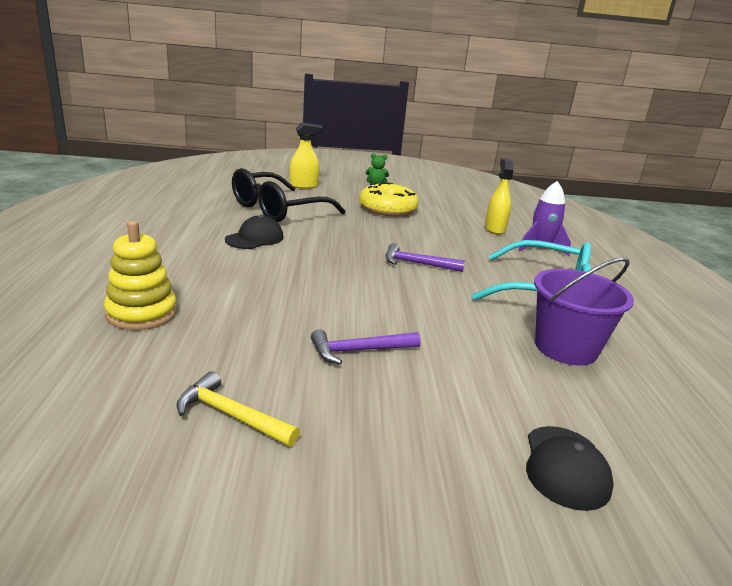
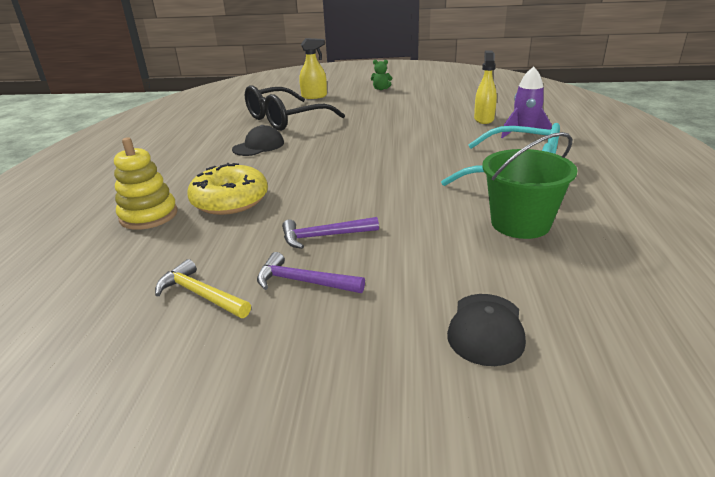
camera: 10 degrees right, 5 degrees up
yellow donut [359,182,419,217] -> yellow donut moved to [187,163,268,215]
purple hammer [386,243,465,272] -> purple hammer moved to [257,252,365,293]
purple bucket [534,257,634,365] -> green bucket [482,132,578,239]

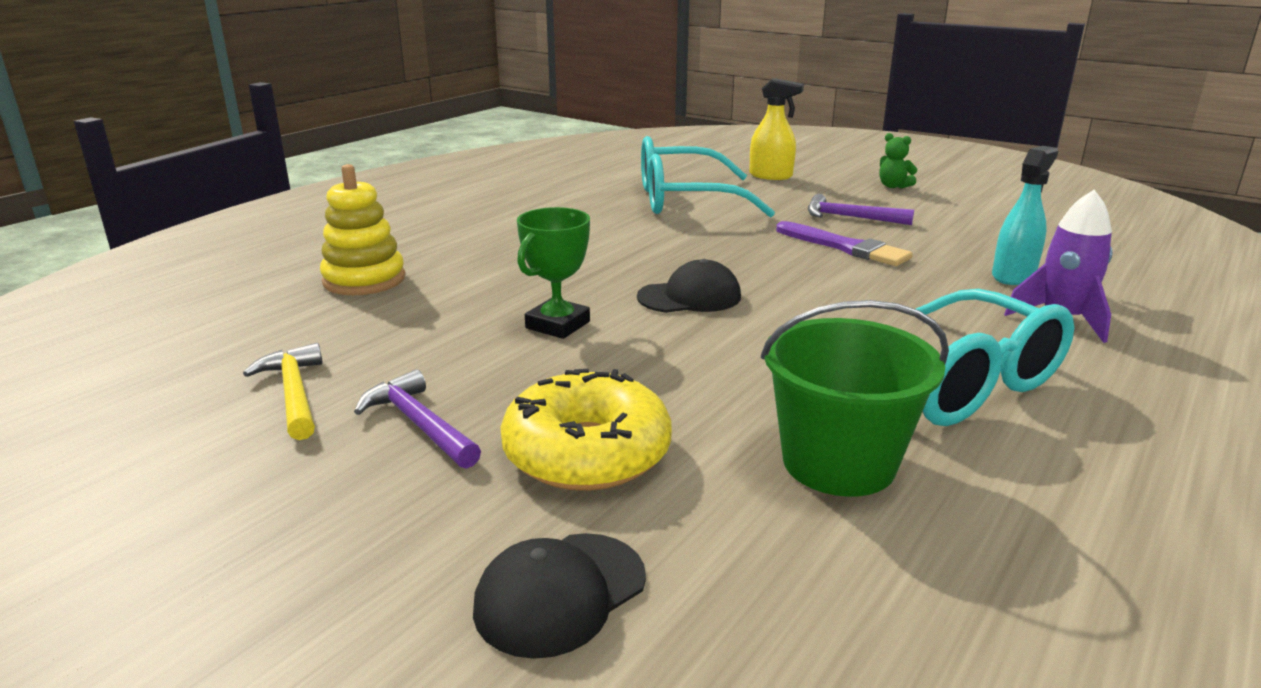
camera: 30 degrees right, 5 degrees down
yellow donut [187,163,268,215] -> yellow donut moved to [500,369,672,491]
black cap [232,125,284,156] -> black cap moved to [637,259,741,313]
black glasses [245,85,345,131] -> turquoise glasses [641,136,775,218]
purple hammer [282,217,379,249] -> purple hammer moved to [808,194,914,225]
yellow spray bottle [474,50,497,124] -> turquoise spray bottle [992,146,1058,285]
none -> green trophy [517,207,590,339]
none -> purple brush [776,221,913,266]

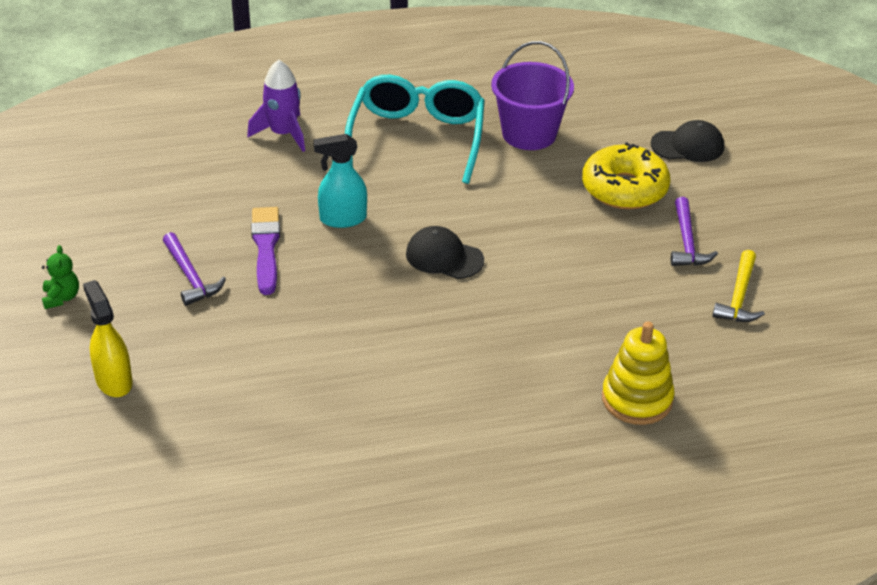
camera: 140 degrees left, 15 degrees up
green trophy [517,207,590,339] -> none
turquoise glasses [641,136,775,218] -> none
green bucket [761,300,949,497] -> purple bucket [491,41,574,150]
turquoise spray bottle [992,146,1058,285] -> turquoise spray bottle moved to [313,134,367,228]

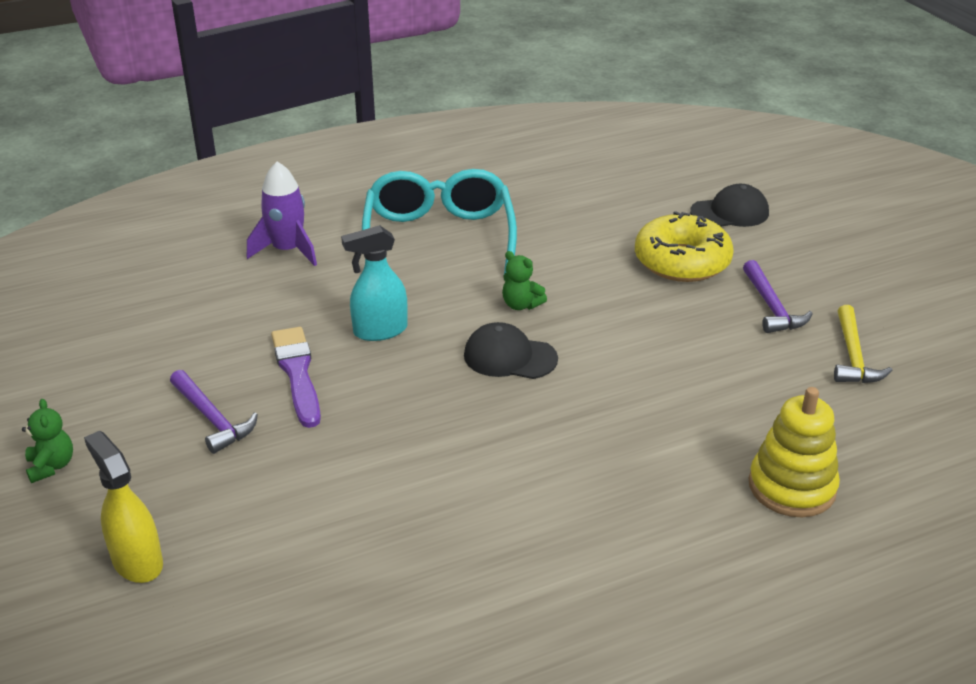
camera: 10 degrees left, 5 degrees down
purple bucket [491,41,574,150] -> none
none -> green teddy bear [502,251,547,310]

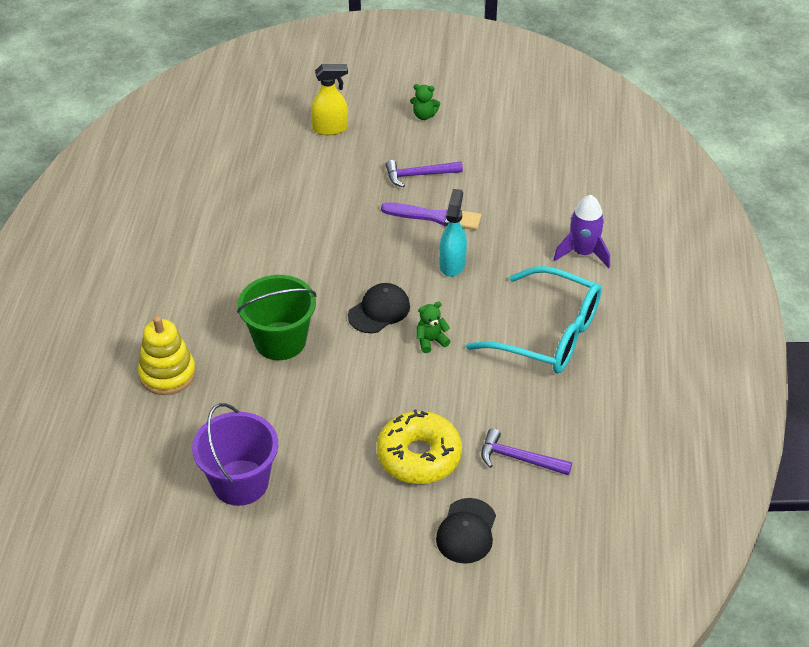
camera: 120 degrees right, 10 degrees up
purple hammer [743,260,813,333] -> purple hammer moved to [481,428,572,475]
yellow hammer [834,305,893,383] -> purple bucket [192,403,278,506]
none -> green bucket [237,275,317,360]

